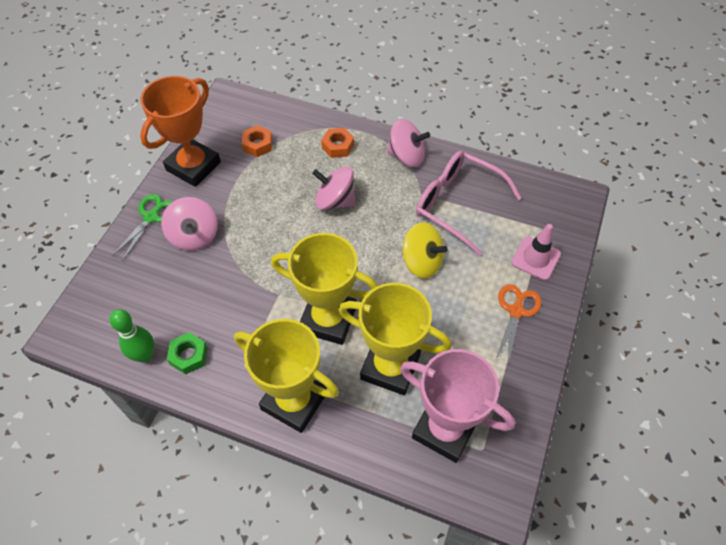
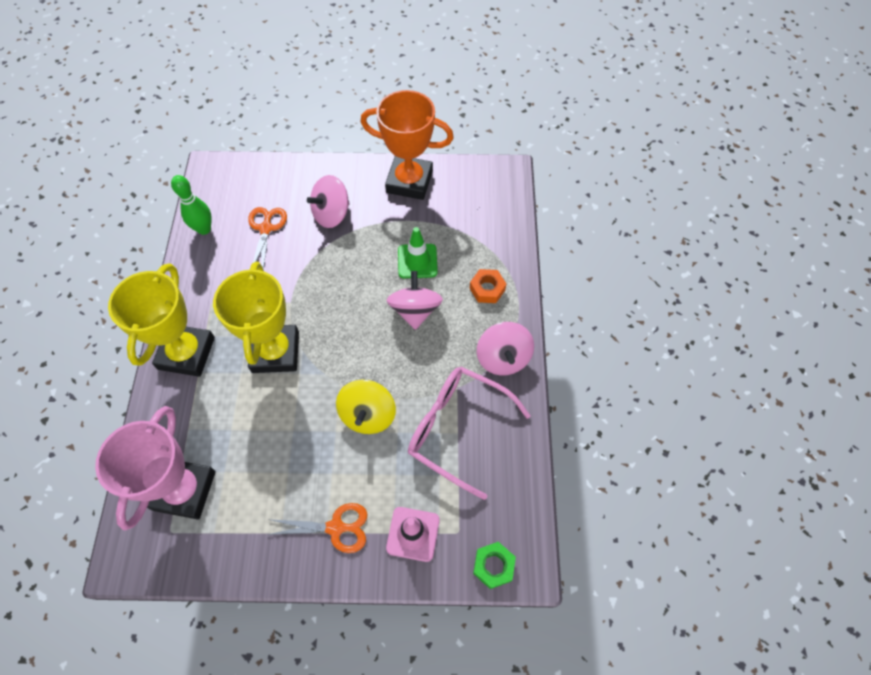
camera: 70 degrees right, 5 degrees up
green scissors [112,194,174,262] -> none
green nut [167,333,208,375] -> green nut moved to [473,542,516,589]
orange nut [242,125,272,157] -> none
yellow trophy [339,283,451,395] -> none
pink glasses [416,151,521,256] -> pink glasses turned 75 degrees counterclockwise [408,367,531,500]
none -> orange scissors [248,207,287,269]
none -> green traffic cone [398,227,438,278]

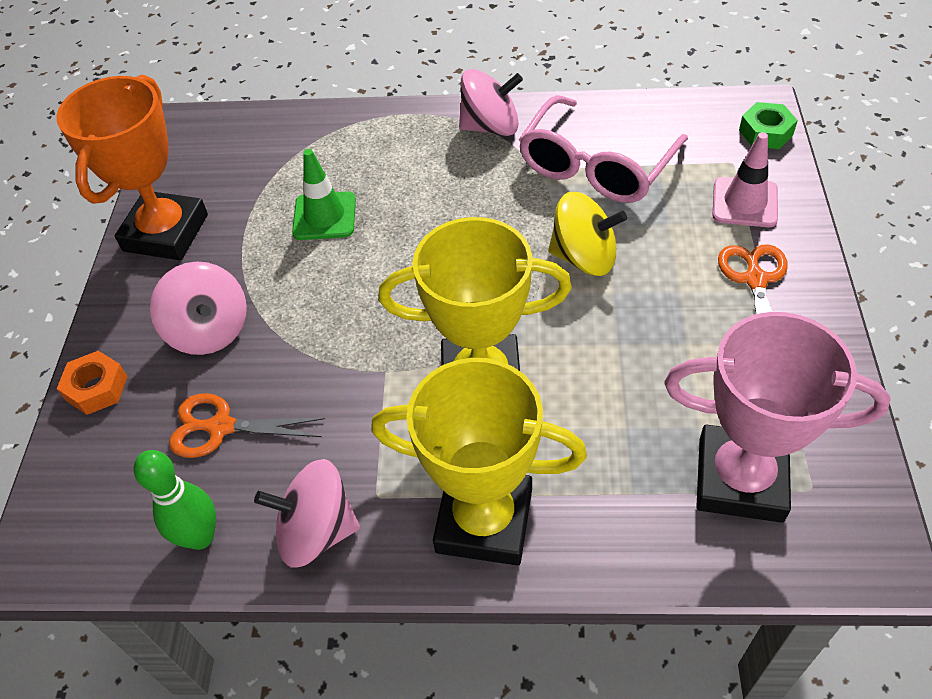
camera: 85 degrees left, 10 degrees down
pink spinning top [387,271,443,330] -> pink spinning top moved to [254,459,360,568]
orange nut [470,269,506,303] -> orange nut moved to [57,351,128,415]

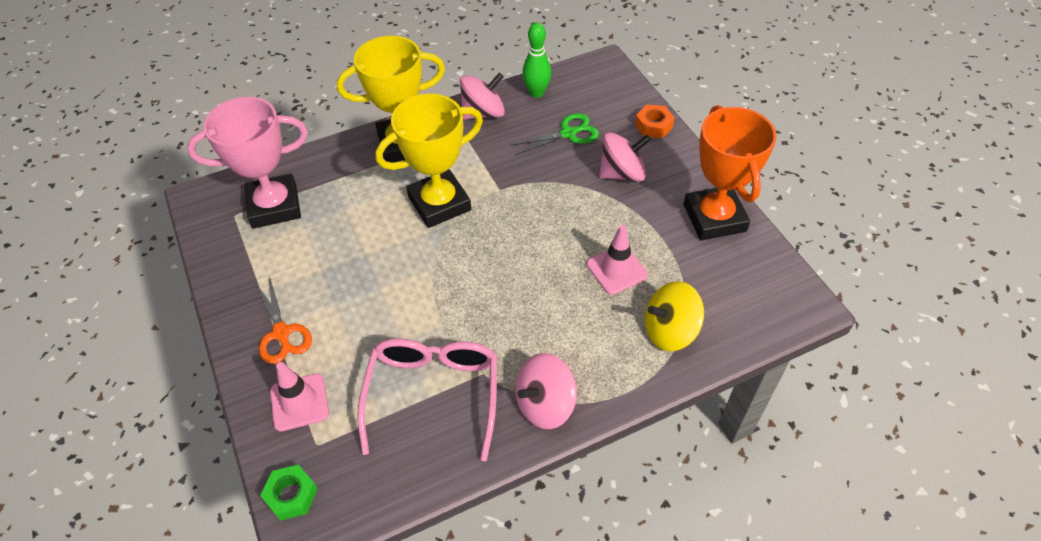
camera: 150 degrees right, 0 degrees up
pink spinning top [150,261,247,355] -> pink spinning top turned 135 degrees clockwise [599,132,651,182]
orange scissors [169,393,325,458] -> green scissors [510,113,599,155]
green traffic cone [292,149,356,240] -> pink traffic cone [587,225,648,295]
yellow spinning top [548,192,627,276] -> yellow spinning top moved to [645,281,704,351]

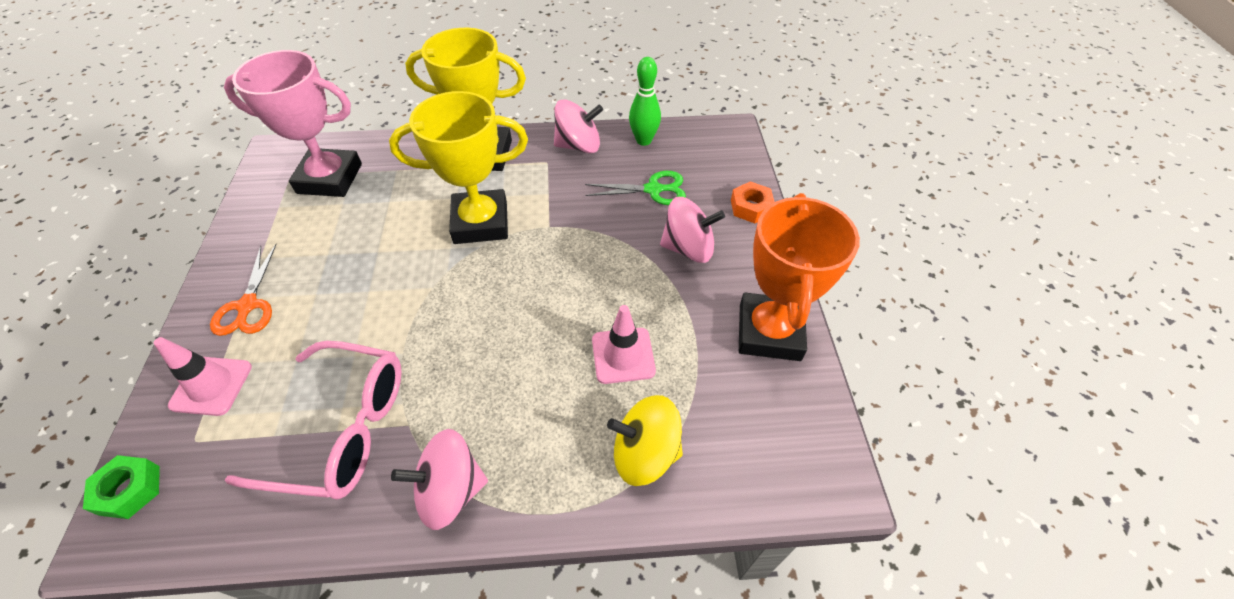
camera: 20 degrees right, 0 degrees up
pink glasses [357,338,497,461] -> pink glasses turned 75 degrees clockwise [225,341,401,500]

